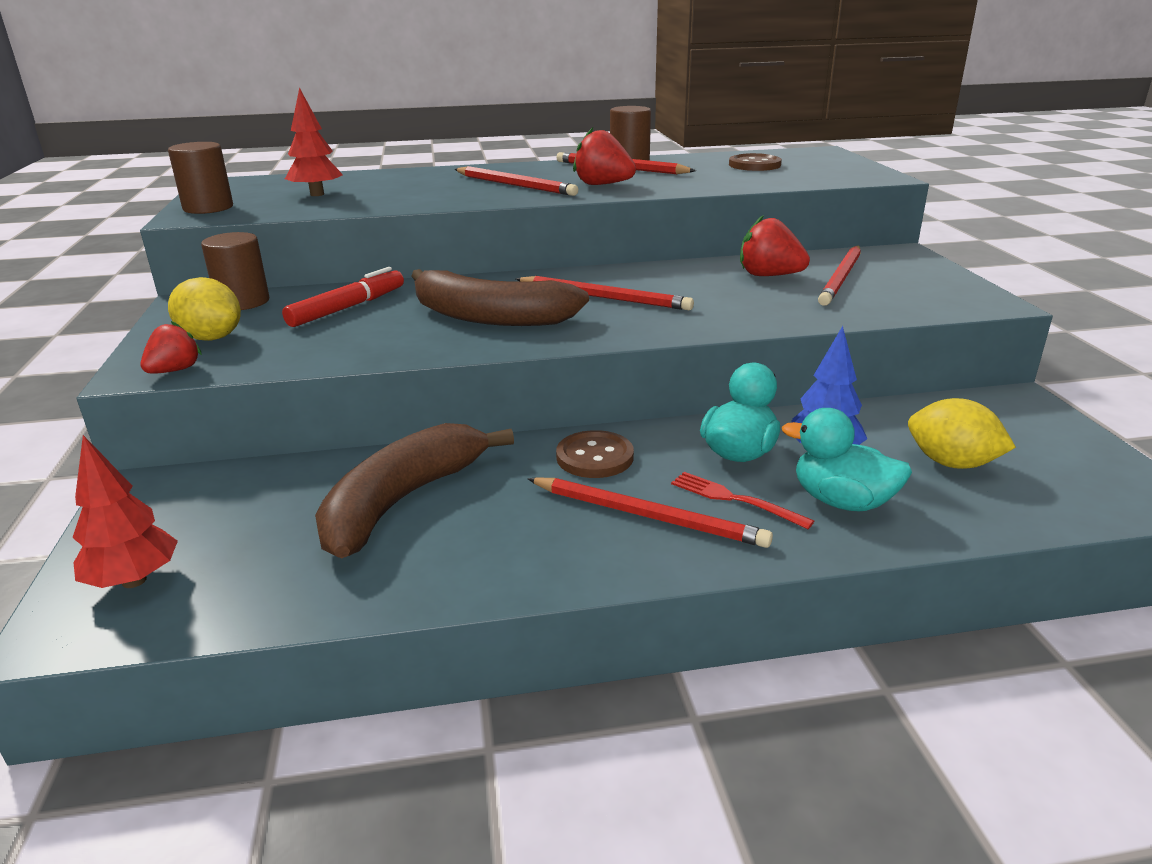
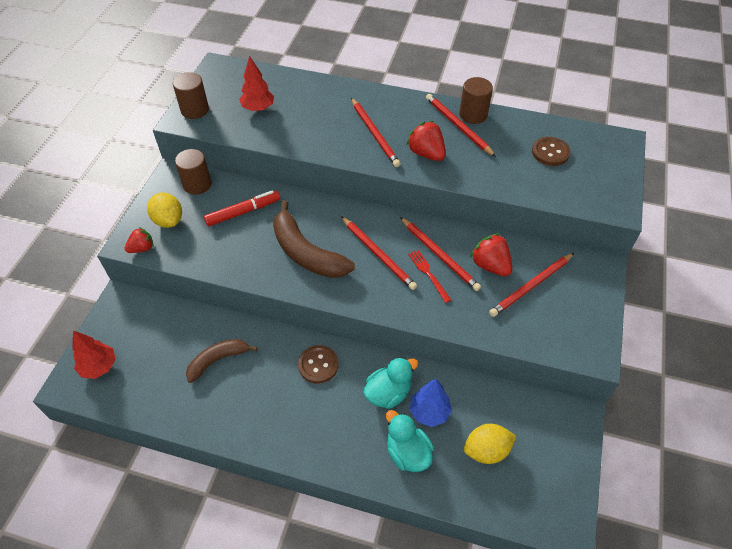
camera: 25 degrees right, 25 degrees up
brown banana [315,423,514,559] -> brown banana [186,339,258,383], size x0.62
red pencil [527,477,773,548] -> red pencil moved to [400,217,481,291]
red fork [671,472,814,529] -> red fork moved to [408,250,451,303]
yellow lemon [908,398,1016,469] -> yellow lemon turned 75 degrees counterclockwise [464,424,516,464]

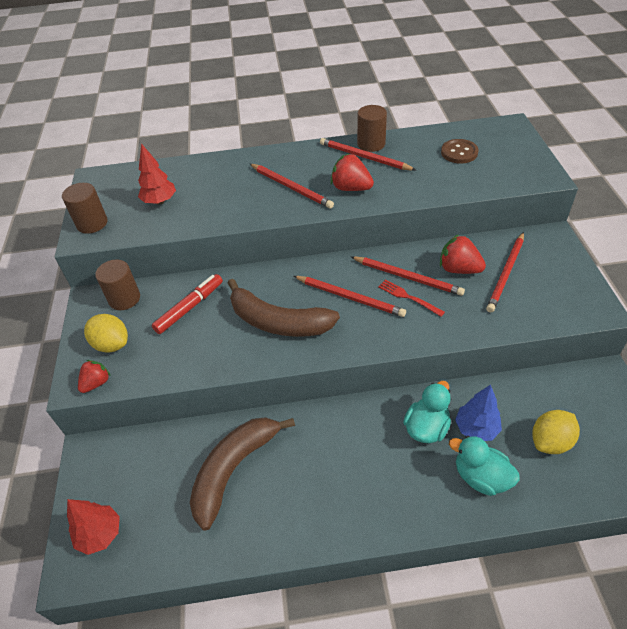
camera: 20 degrees left, 5 degrees down
brown banana [186,339,258,383] -> brown banana [190,417,295,530], size x1.61
brown button [298,345,339,384] -> none

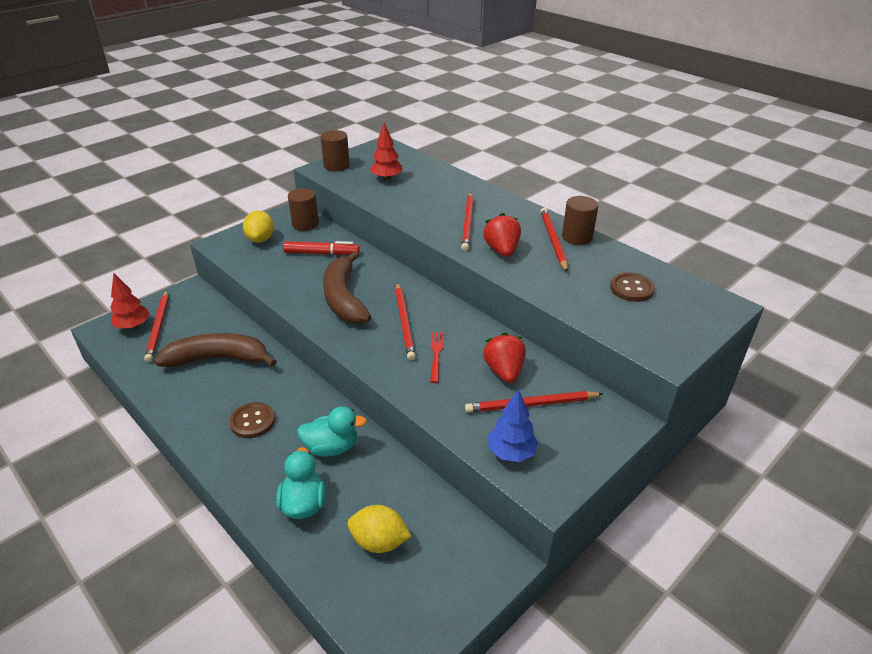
camera: 50 degrees right, 10 degrees down
red strawberry [78,360,111,393] -> none
red pencil [351,256,465,296] -> red pencil moved to [144,291,169,362]
blue tree [455,385,502,441] -> blue tree moved to [488,389,539,462]
none -> brown button [229,402,275,438]

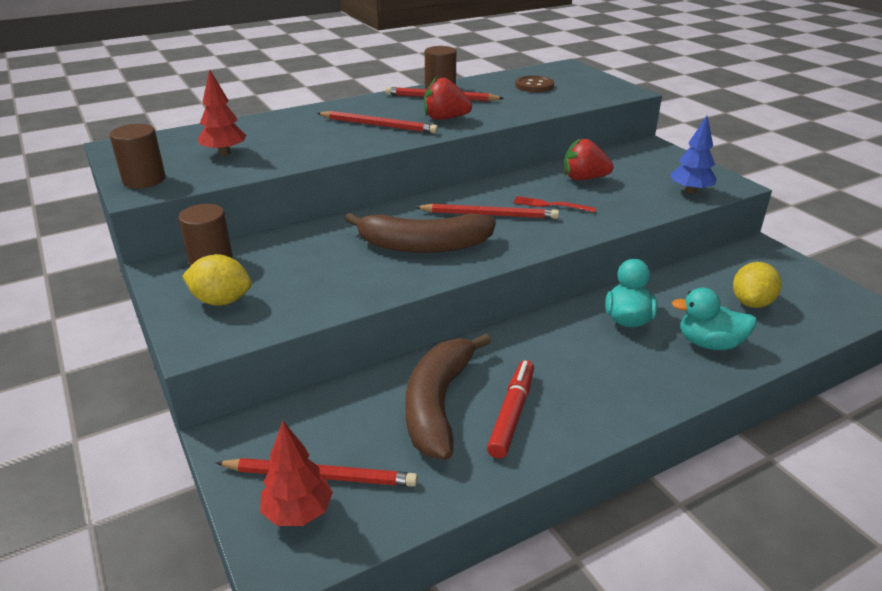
camera: 75 degrees left, 5 degrees down
brown button [229,402,275,438] -> none
red marker [283,241,360,255] -> red marker moved to [487,360,534,459]
red pencil [465,391,603,413] -> none

